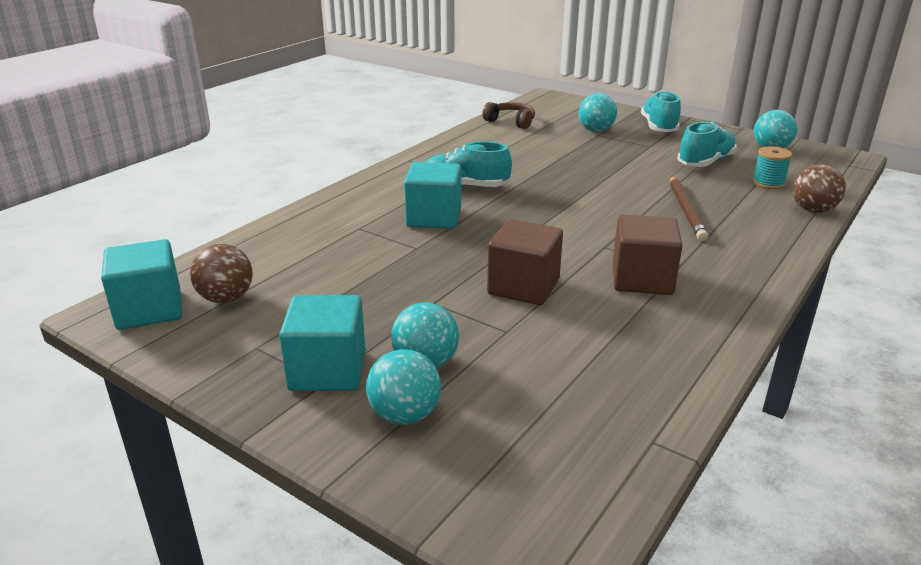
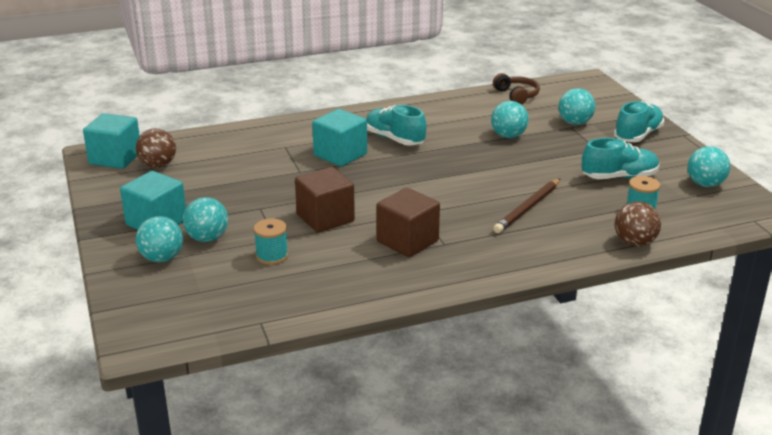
camera: 35 degrees right, 0 degrees up
none -> turquoise spool [254,219,288,265]
none -> turquoise ball [491,101,529,138]

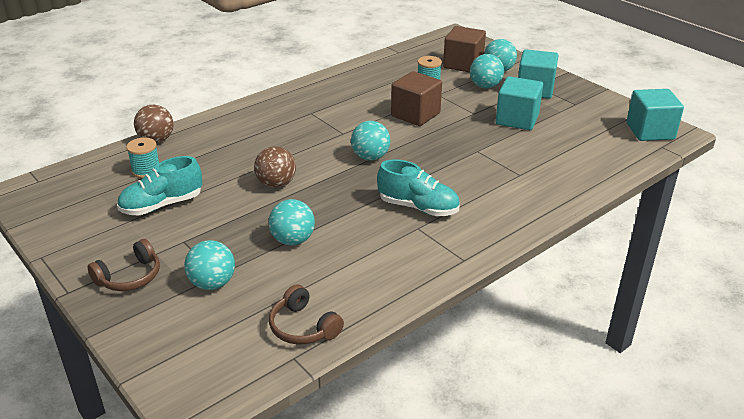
camera: 160 degrees right, 5 degrees up
brown ball [136,128,176,168] -> brown ball moved to [254,146,296,188]
turquoise cube [312,109,367,167] -> turquoise cube moved to [495,76,543,130]
brown cube [376,188,440,257] -> brown cube moved to [443,26,486,73]
brown pencil [493,179,560,233] -> none
turquoise shoe [614,101,664,142] -> brown headphones [87,239,160,291]
turquoise ball [687,146,731,187] -> turquoise ball moved to [351,121,390,161]

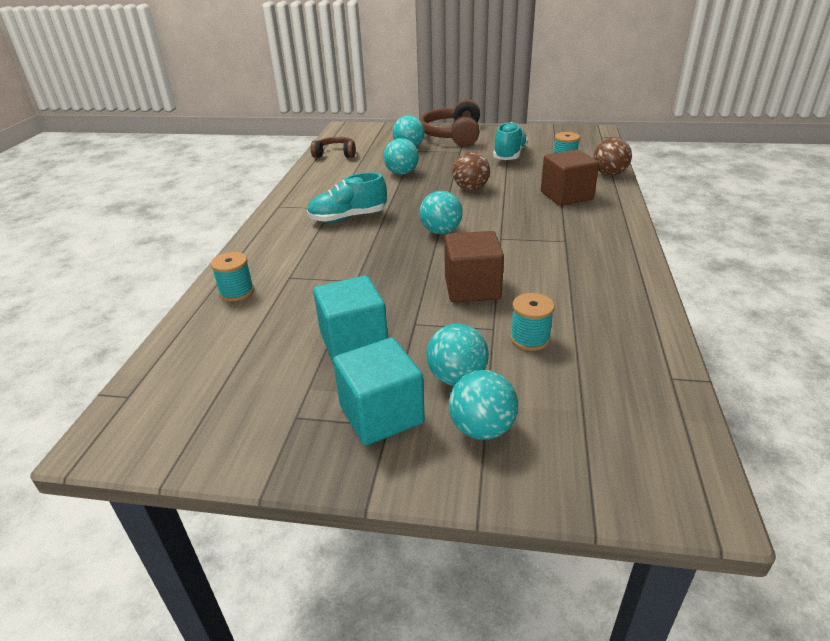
camera: 140 degrees right, 0 degrees up
brown headphones [87,239,160,291] -> brown headphones [420,99,480,147], size x1.72
brown cube [443,26,486,73] -> brown cube moved to [541,149,599,206]
turquoise cube [626,89,684,141] -> none
none -> turquoise spool [211,252,254,301]

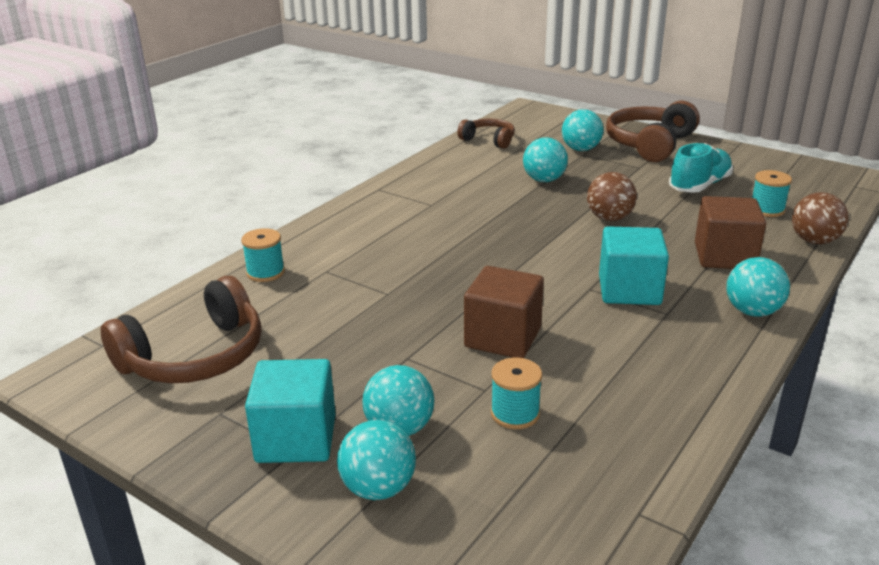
camera: 25 degrees right, 5 degrees down
turquoise shoe [307,172,387,223] -> none
turquoise cube [313,276,388,361] -> turquoise cube moved to [599,226,669,305]
turquoise ball [420,191,463,234] -> turquoise ball moved to [726,257,790,317]
none -> brown headphones [101,276,262,383]

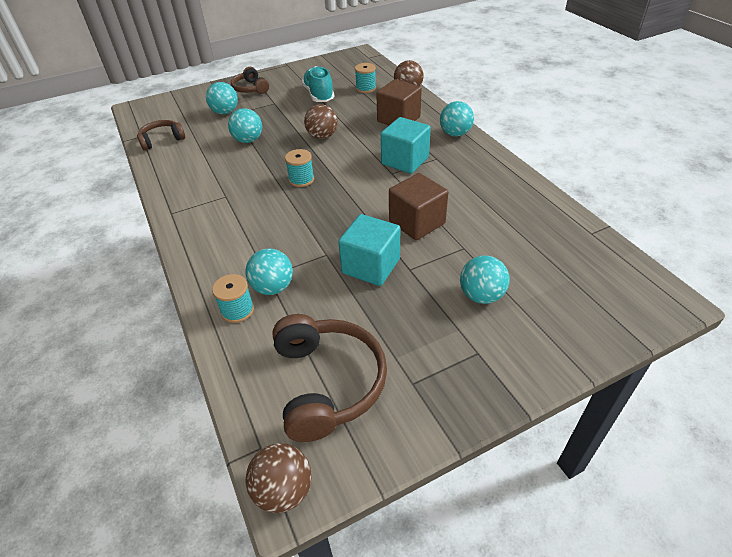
camera: 60 degrees left, 15 degrees up
turquoise cube [245,359,336,463] -> turquoise cube moved to [338,214,400,286]
turquoise ball [337,420,416,500] -> turquoise ball moved to [245,248,293,295]
turquoise spool [491,357,542,429] -> turquoise spool moved to [285,149,314,187]
brown headphones [606,101,700,162] -> brown headphones [231,67,269,94], size x0.58
none -> brown ball [246,443,312,513]

